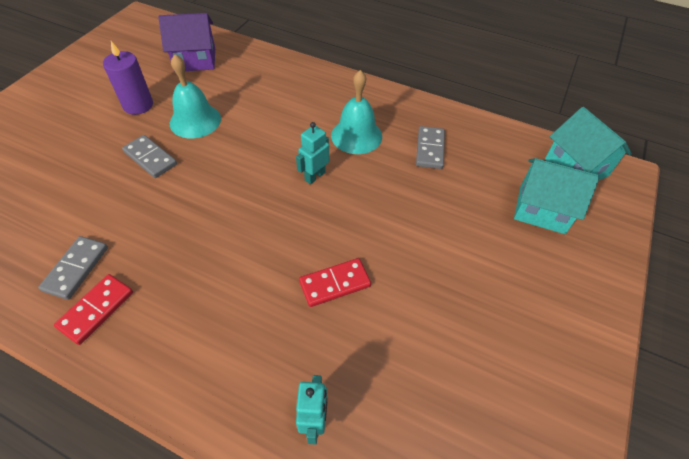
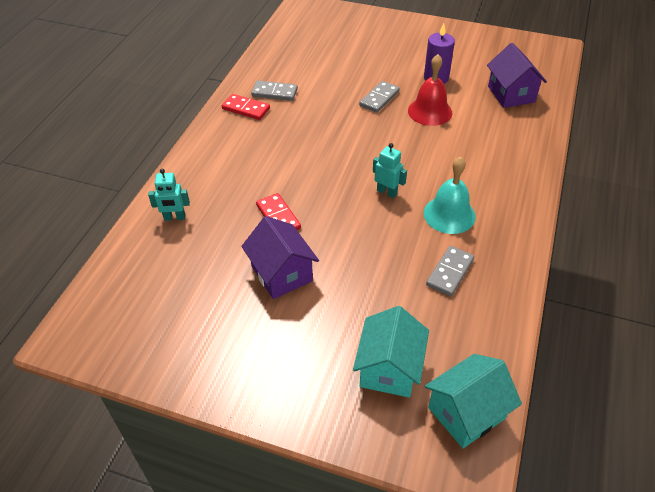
camera: 85 degrees right, 5 degrees down
turquoise bell [170,54,221,138] -> red bell [408,54,452,126]
grey domino [416,126,445,169] -> grey domino turned 60 degrees counterclockwise [426,246,474,296]
none -> purple house [241,216,319,299]

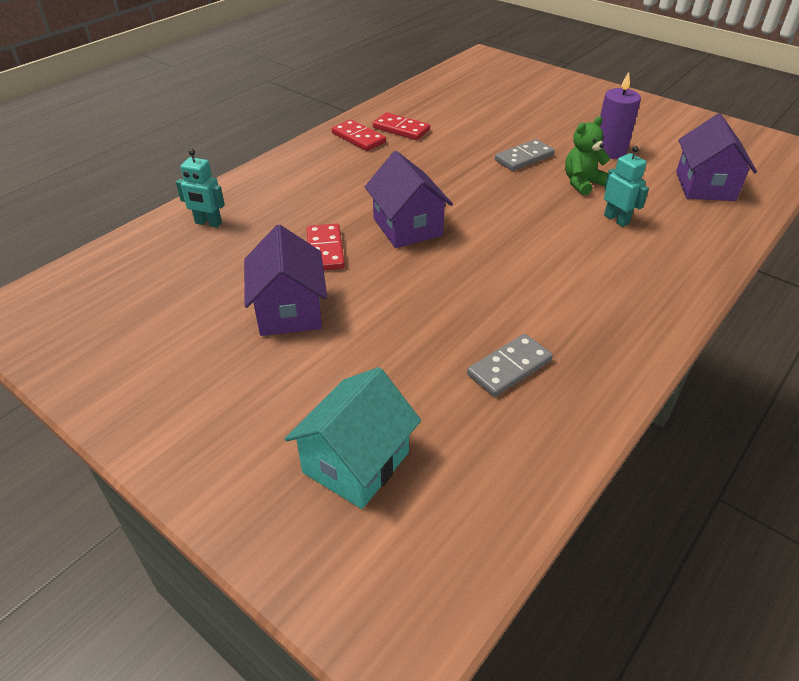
camera: 20 degrees right, 5 degrees down
grey domino [251,80,298,101] -> red domino [373,112,430,140]
turquoise robot [373,143,407,198] -> turquoise robot moved to [604,146,649,227]
red bell [408,54,452,126] -> green teddy bear [565,116,610,195]
turquoise bell [424,157,476,234] -> none
turquoise house [425,354,522,448] -> none
none -> purple house [365,151,453,248]

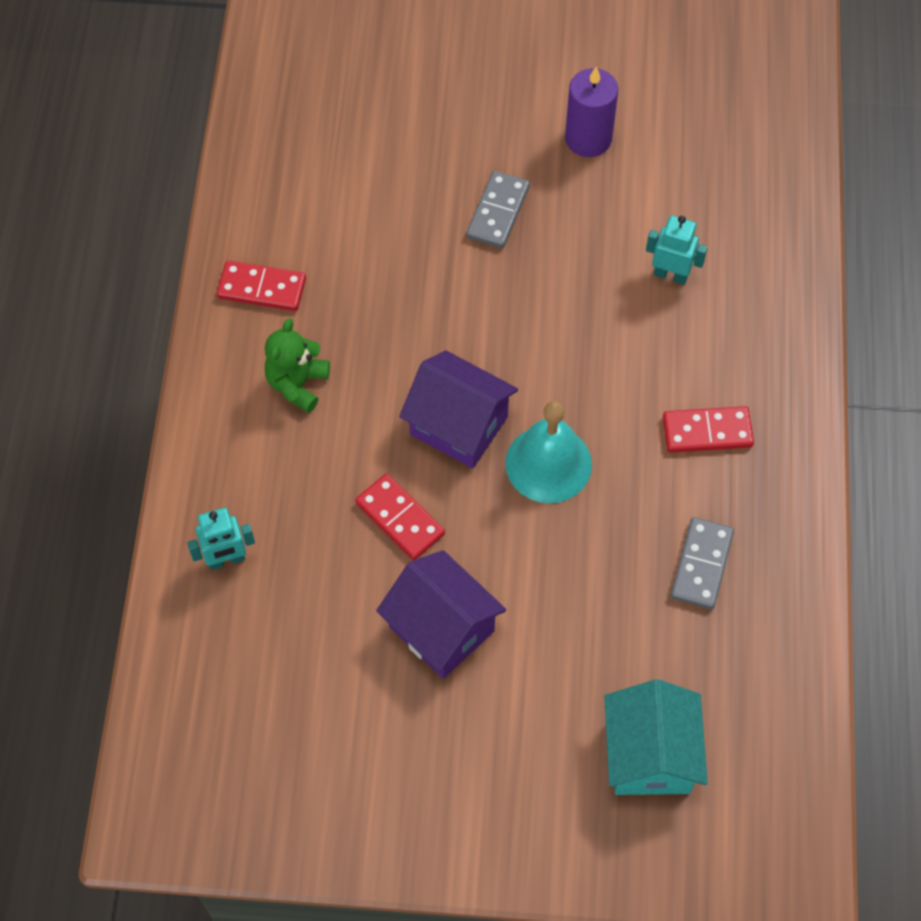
camera: 35 degrees left, 20 degrees up
red domino [373,112,430,140] -> red domino moved to [663,406,754,453]
green teddy bear [565,116,610,195] -> green teddy bear moved to [265,318,330,413]
purple house [676,113,757,201] -> none
none -> turquoise bell [505,401,592,503]

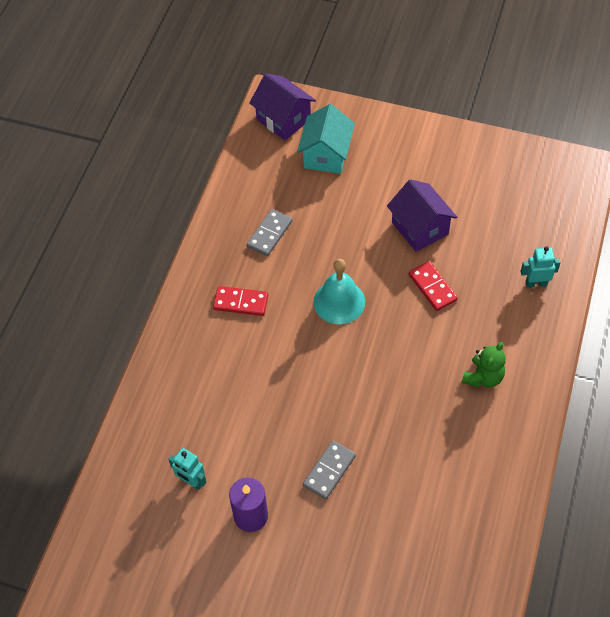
camera: 165 degrees left, 5 degrees down
red domino [217,261,306,311] -> none
purple house [399,350,518,468] -> purple house moved to [250,73,316,140]
turquoise robot [646,215,707,285] -> turquoise robot moved to [168,448,206,490]

